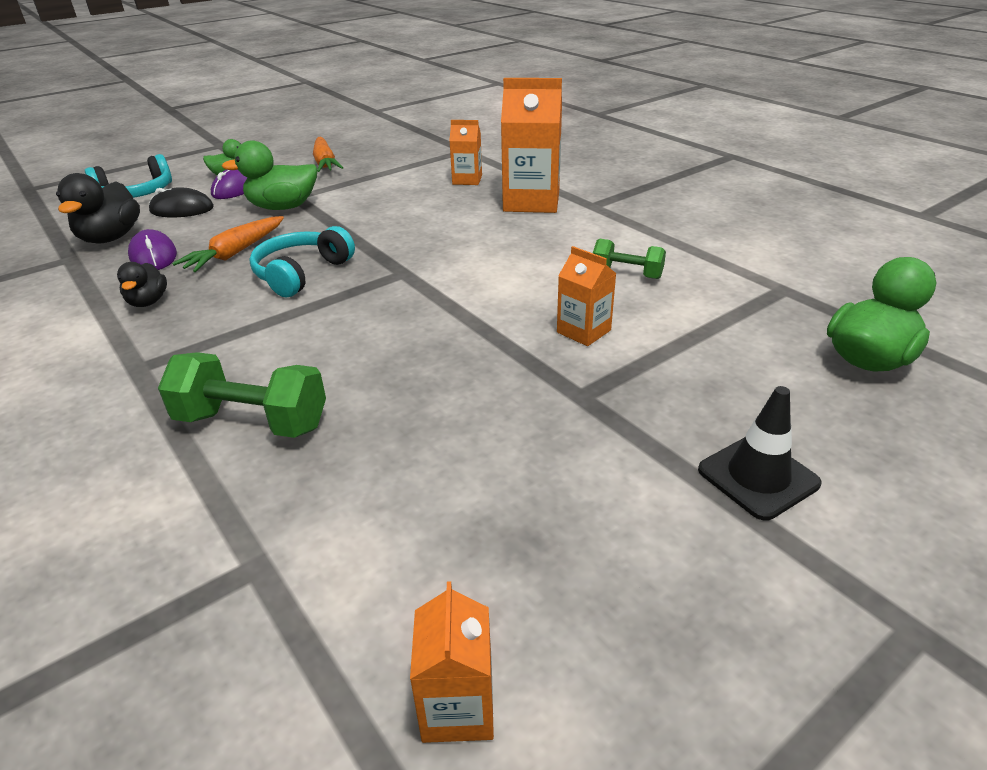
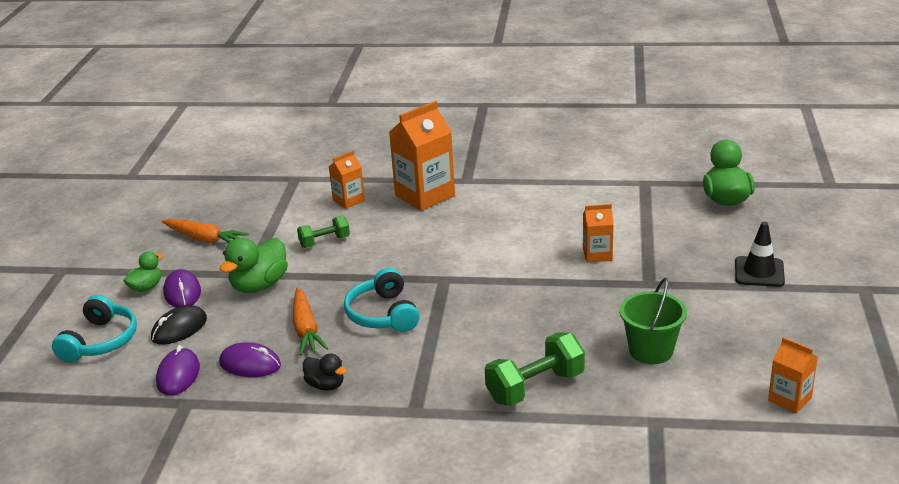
camera: 45 degrees left, 5 degrees down
black duck [56,173,140,244] -> purple mouse [156,345,200,396]
green dumbbell [593,239,666,279] -> green dumbbell moved to [297,216,350,248]
none -> green bucket [620,278,687,364]

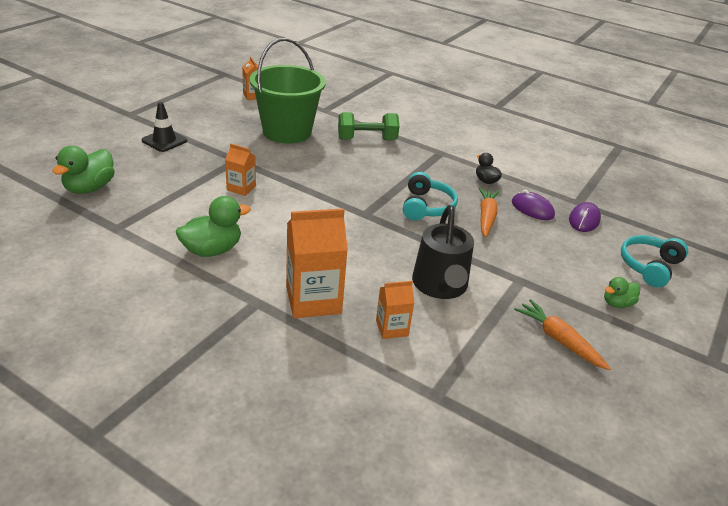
camera: 160 degrees left, 5 degrees up
black mouse [151,305,207,345] -> none
purple mouse [163,269,201,308] -> none
green duck [220,238,288,293] -> green duck moved to [176,196,251,257]
green dumbbell [297,216,350,248] -> black watering can [412,205,474,299]
green bucket [620,278,687,364] -> green bucket [249,38,326,144], size x1.77

